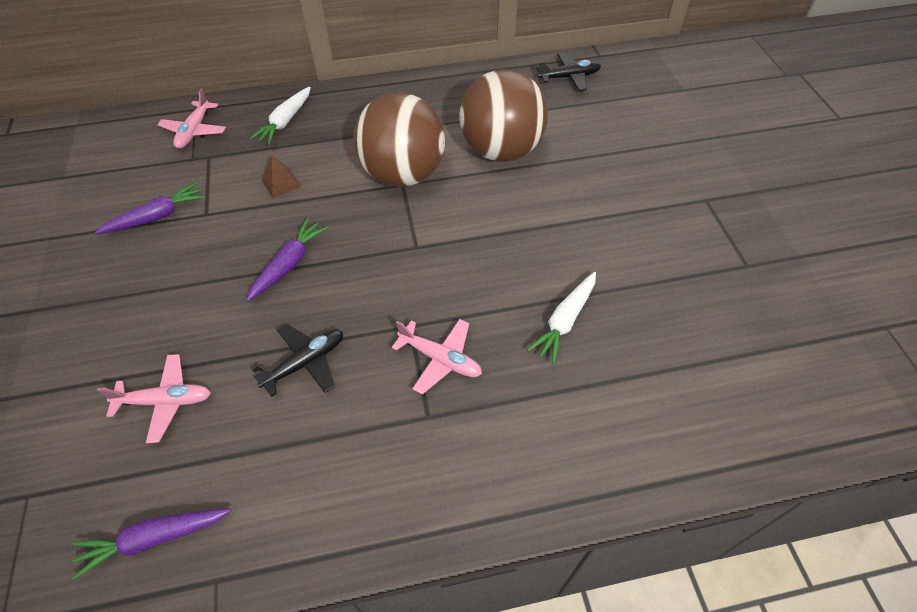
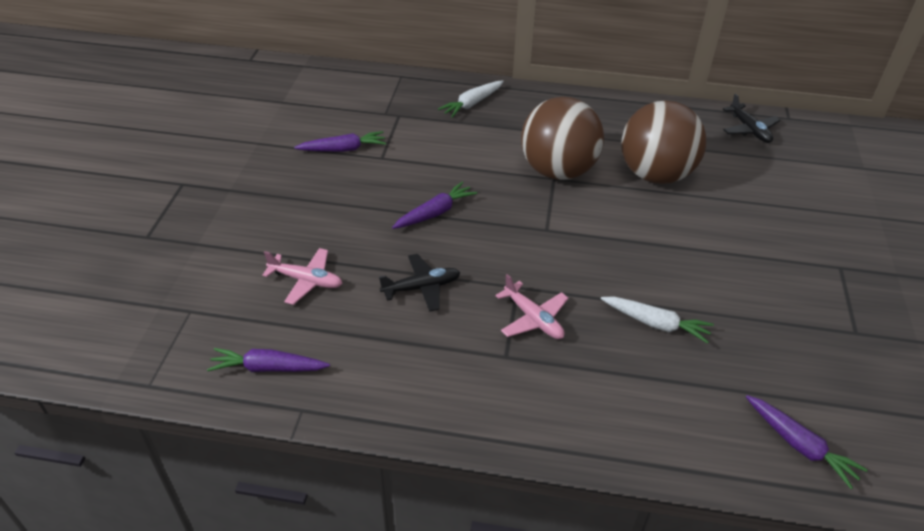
camera: 20 degrees right, 10 degrees down
pink plane [158,89,226,149] -> none
brown pyramid [262,155,302,198] -> none
white carrot [527,272,596,364] -> white carrot turned 120 degrees counterclockwise [601,296,714,344]
black plane [536,52,601,91] -> black plane turned 60 degrees clockwise [723,93,780,143]
none -> purple carrot [746,395,868,489]

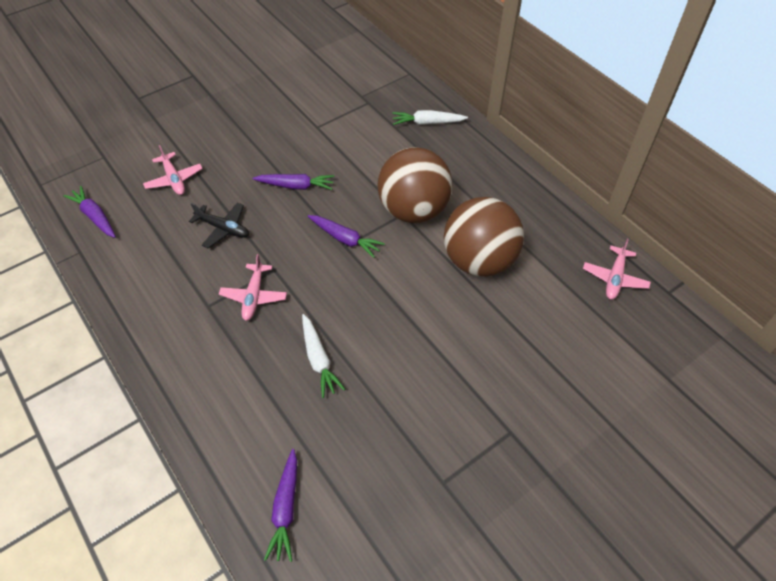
camera: 45 degrees right, 10 degrees up
purple carrot [294,131,386,152] -> purple carrot moved to [308,215,385,258]
black plane [723,93,780,143] -> pink plane [583,239,651,300]

